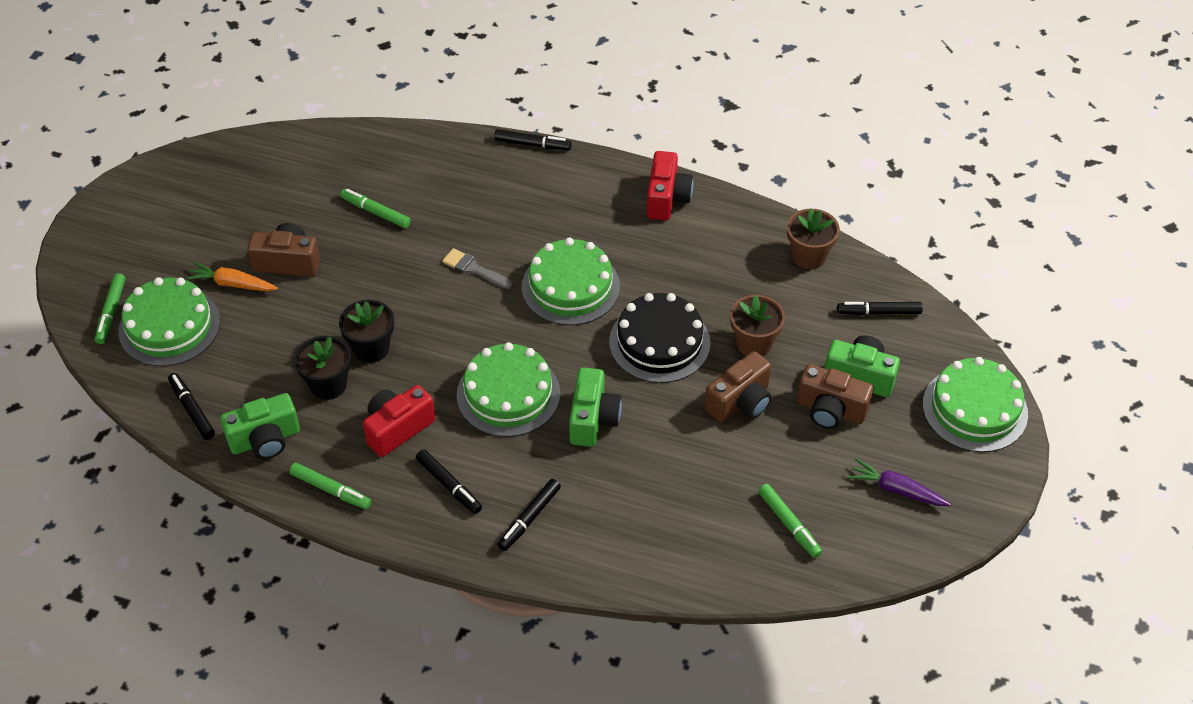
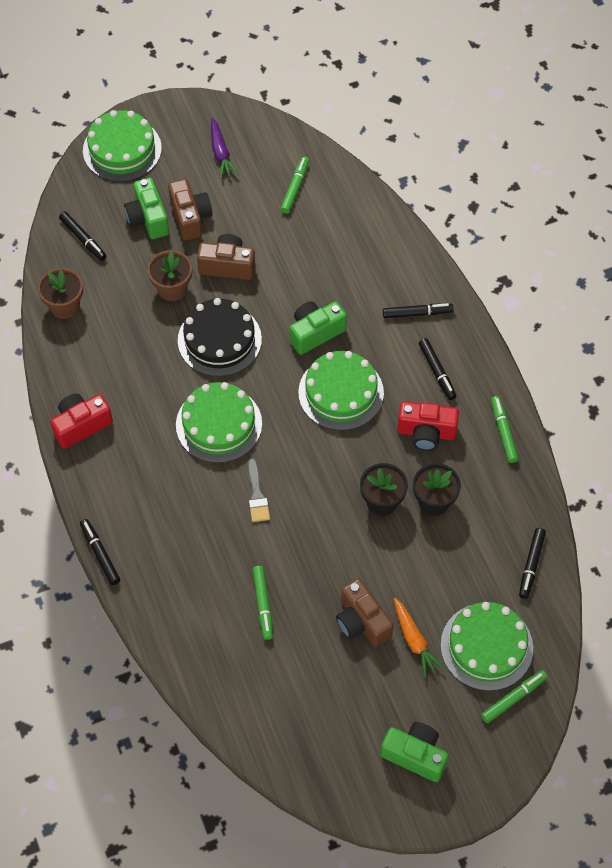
camera: 130 degrees left, 10 degrees up
green camera [220,393,300,459] -> green camera moved to [380,722,449,782]
black marker [416,449,482,514] -> black marker turned 150 degrees clockwise [419,338,456,400]

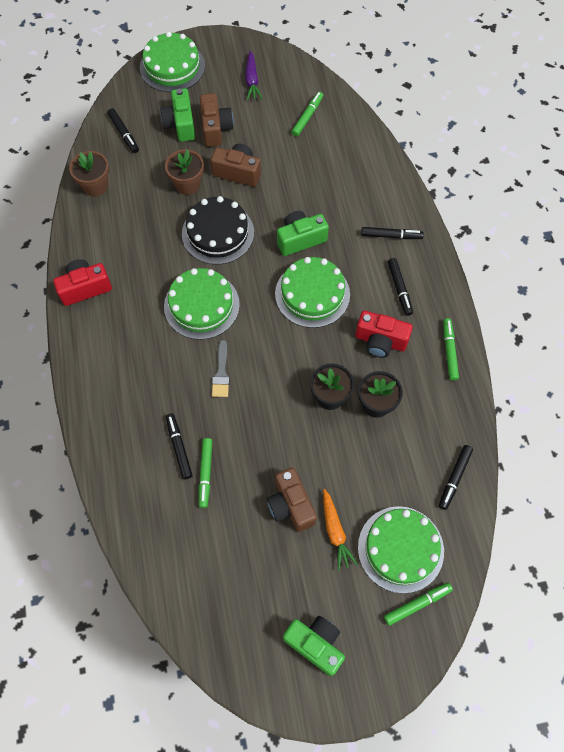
camera: 10 degrees right, 5 degrees up
black marker [80,519,120,585] -> black marker moved to [166,414,192,479]

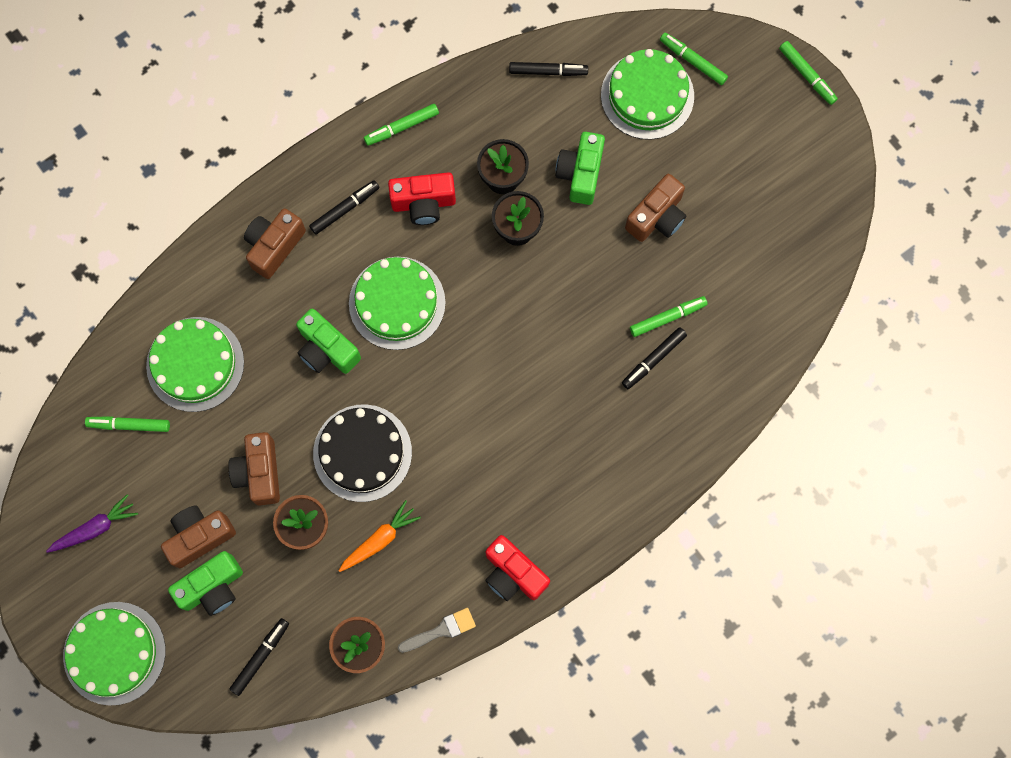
camera: 115 degrees left, 10 degrees up
green cake [164,268,240,340] -> green cake moved to [146,317,244,412]
grey brush [212,340,230,397] -> grey brush moved to [398,608,476,653]
green camera [283,616,345,676] -> green camera moved to [556,132,605,205]
orange carrot [323,489,358,571] -> orange carrot moved to [339,500,421,572]
red camera [355,311,413,358] -> red camera turned 90 degrees clockwise [388,172,456,225]
black marker [361,227,424,239] -> brown camera [244,208,306,279]
none -> green marker [779,41,838,105]

